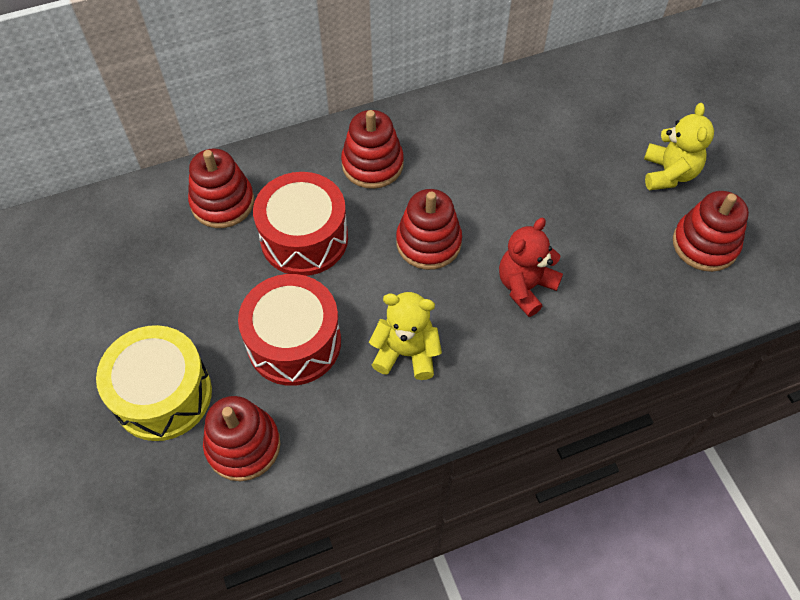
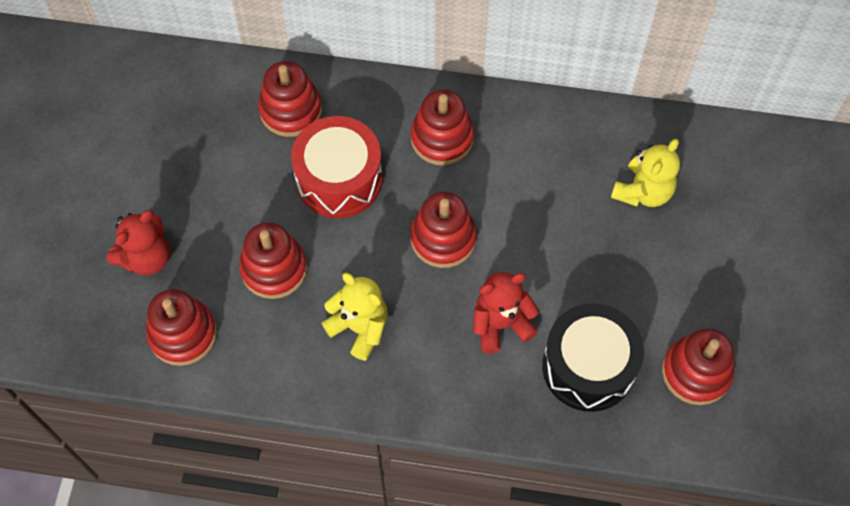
camera: 30 degrees right, 5 degrees up
yellow drum [96,325,212,441] -> red teddy bear [106,210,170,275]
red drum [238,274,341,386] -> red stacking toy [239,222,307,299]
yellow teddy bear [644,103,714,190] -> yellow teddy bear moved to [611,139,680,207]
none -> black drum [542,303,644,412]

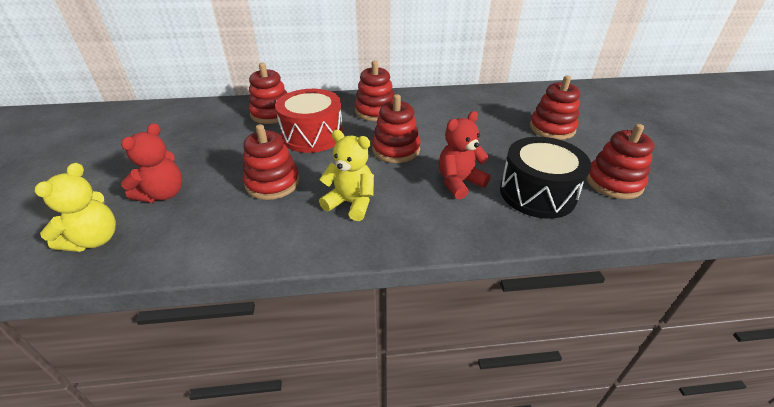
camera: 15 degrees left, 25 degrees down
red stacking toy [146,289,217,366] -> red stacking toy moved to [530,75,580,140]
yellow teddy bear [611,139,680,207] -> yellow teddy bear moved to [34,163,116,252]

